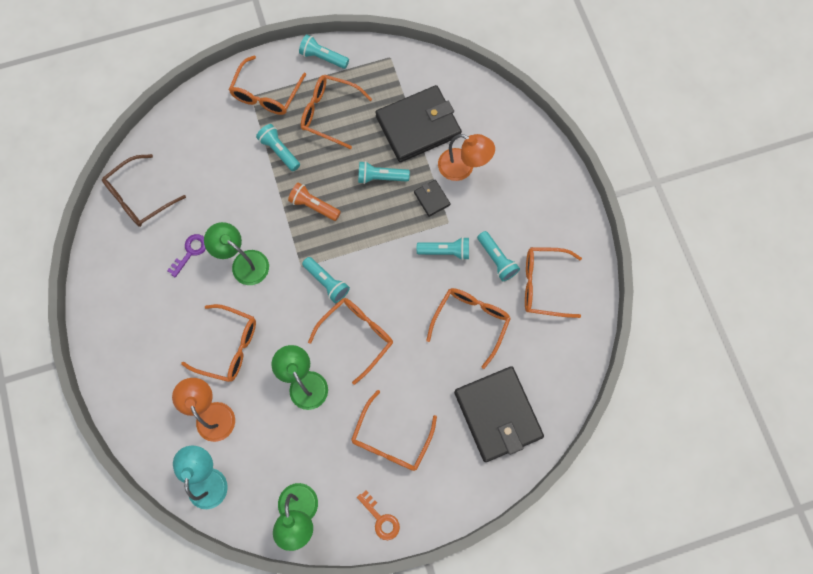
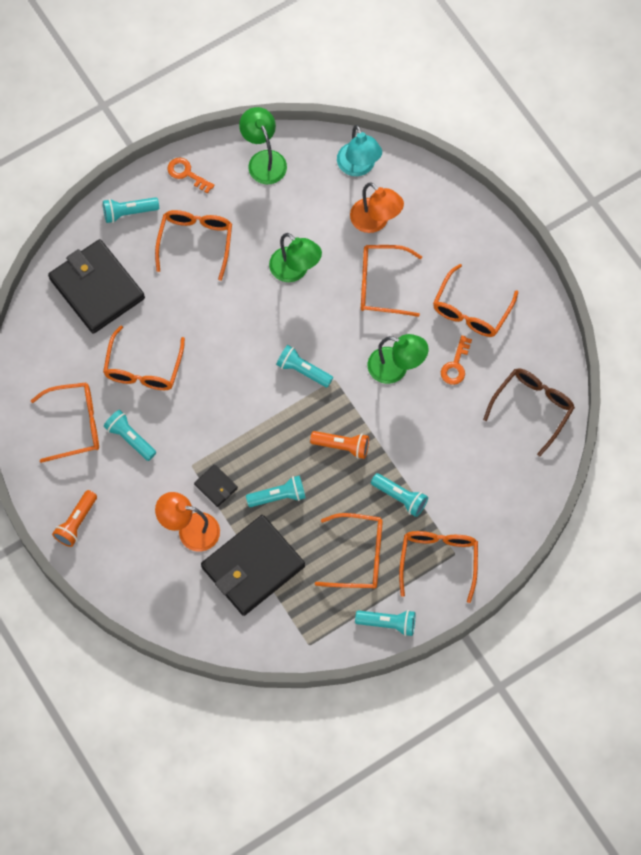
camera: 165 degrees right, 5 degrees down
purple key [167,234,206,277] -> orange key [441,335,472,385]
orange glasses [308,298,393,385] -> orange glasses moved to [433,264,518,337]
turquoise flashlight [417,237,469,260] -> turquoise flashlight moved to [103,197,159,223]
none -> orange flashlight [52,490,97,547]

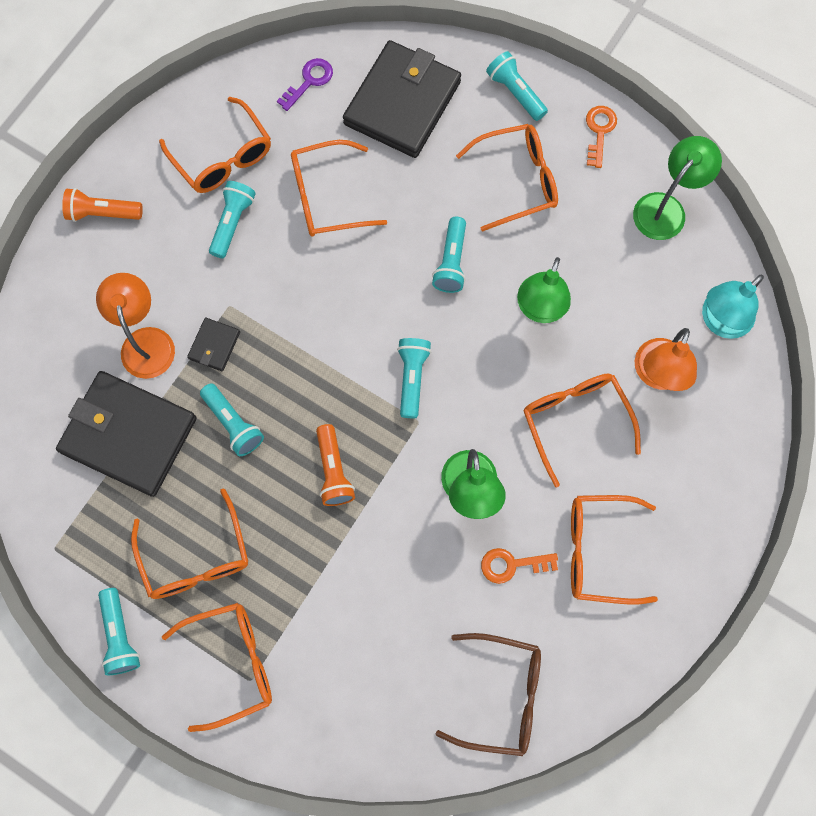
camera: 65 degrees right, 5 degrees up
turquoise flashlight [371,473,428,517] -> turquoise flashlight moved to [432,217,466,293]
none -> purple key [277,58,333,111]

